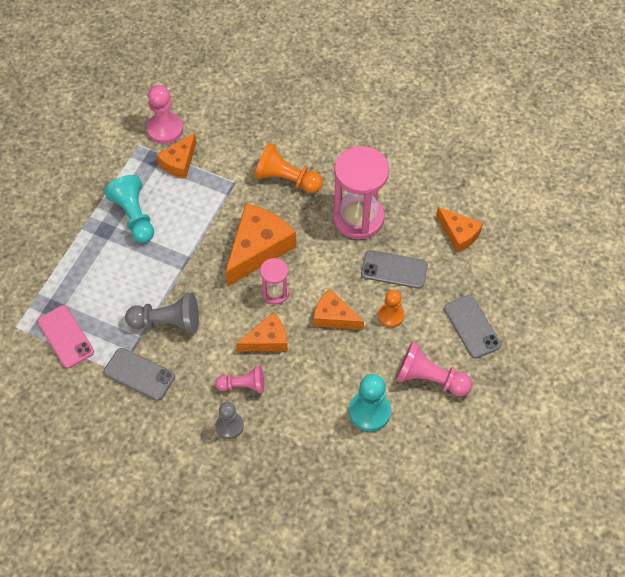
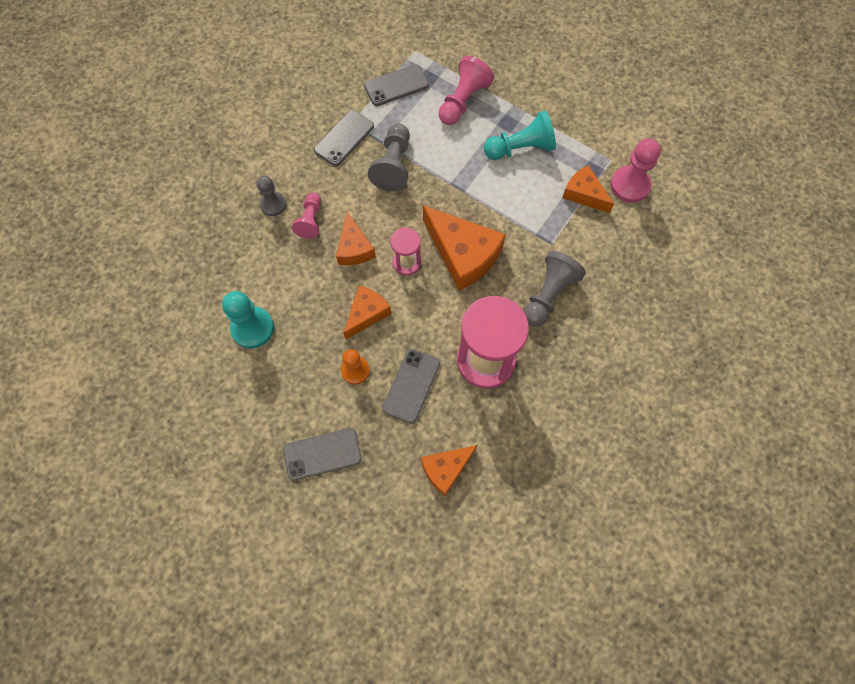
camera: 100 degrees right, 10 degrees up
pink phone [37,305,94,368] -> grey phone [364,64,429,106]
orange pawn [255,143,323,193] -> grey pawn [524,251,586,327]
pink pawn [396,341,472,396] -> pink pawn moved to [439,56,494,125]

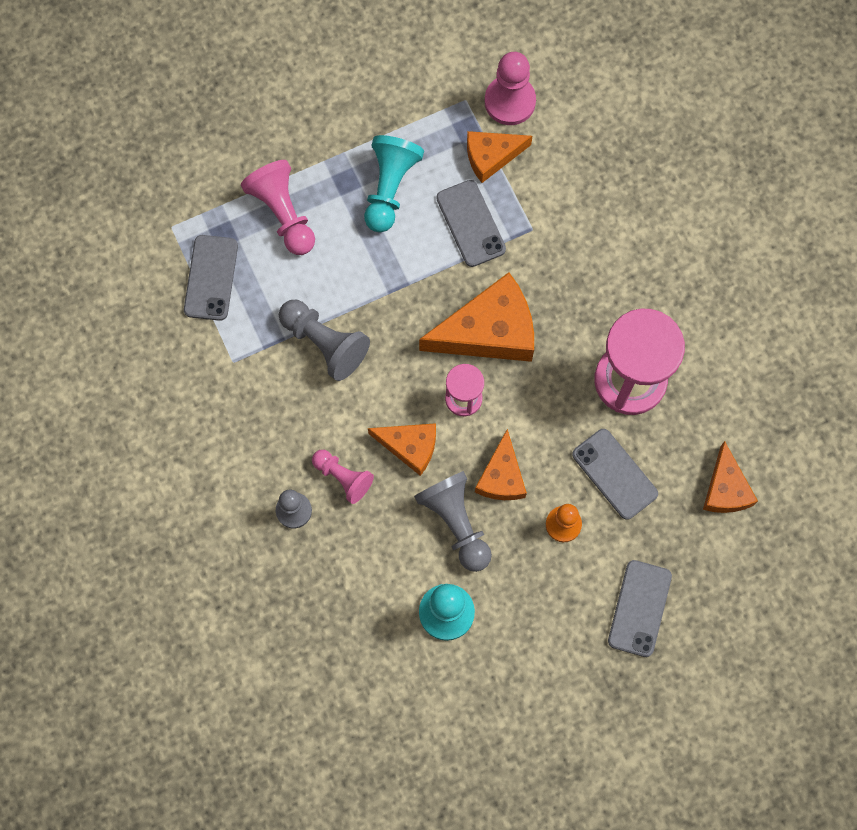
camera: 60 degrees left, 5 degrees up
grey phone [314,110,374,166] -> grey phone moved to [436,180,506,267]
orange cheese [343,285,391,340] -> orange cheese turned 150 degrees counterclockwise [475,429,527,500]
grey pawn [524,251,586,327] -> grey pawn moved to [414,471,492,572]

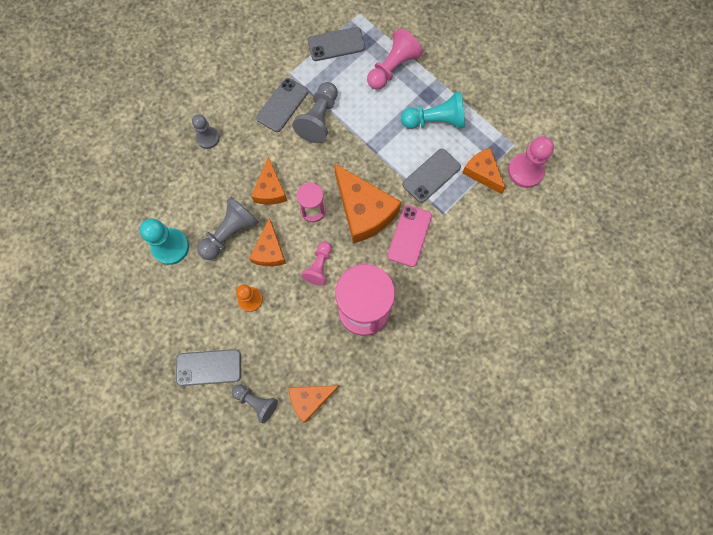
camera: 70 degrees right, 0 degrees up
pink pawn [312,450,374,504] -> pink pawn moved to [301,241,332,285]
orange cheese [475,429,527,500] -> orange cheese turned 75 degrees counterclockwise [249,218,286,266]
grey phone [572,429,658,520] -> grey phone moved to [256,78,308,132]
none -> grey pawn [232,384,278,423]
none -> pink phone [388,205,432,267]

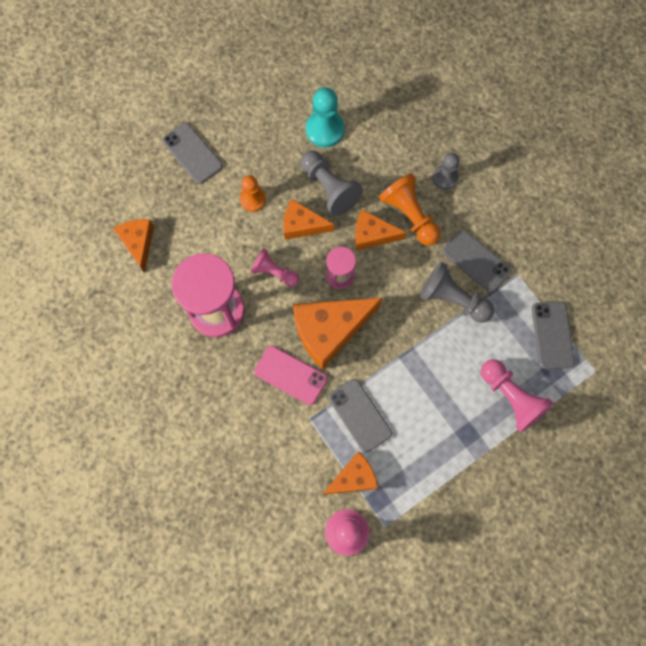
camera: 100 degrees right, 0 degrees up
grey phone [176,349,241,386] -> grey phone turned 45 degrees counterclockwise [162,123,223,184]
grey pawn [232,384,278,423] -> none
turquoise pawn [401,91,465,129] -> none
none -> orange pawn [379,173,441,246]

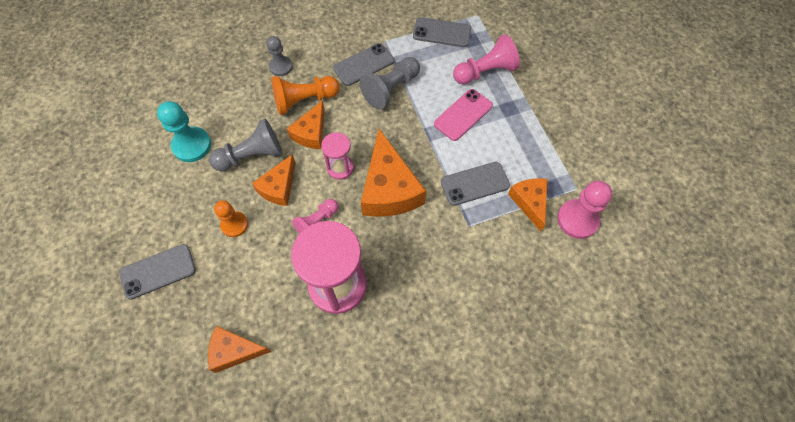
camera: 75 degrees left, 10 degrees down
pink phone [254,346,327,405] -> pink phone moved to [434,89,493,141]

